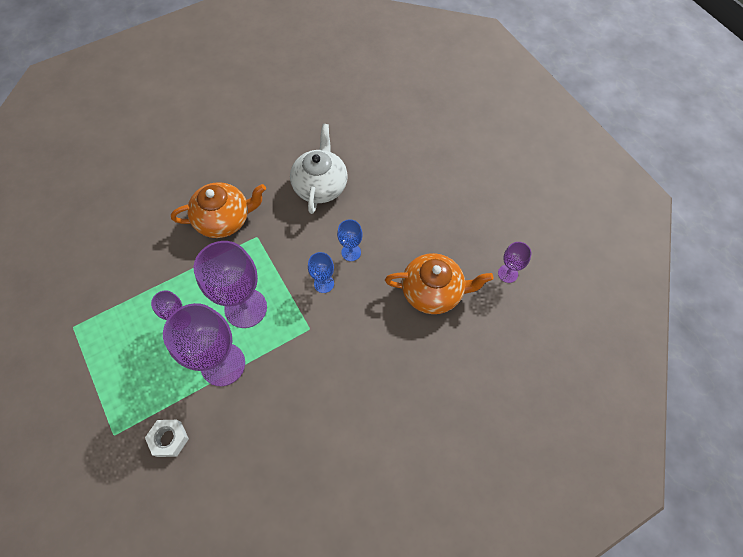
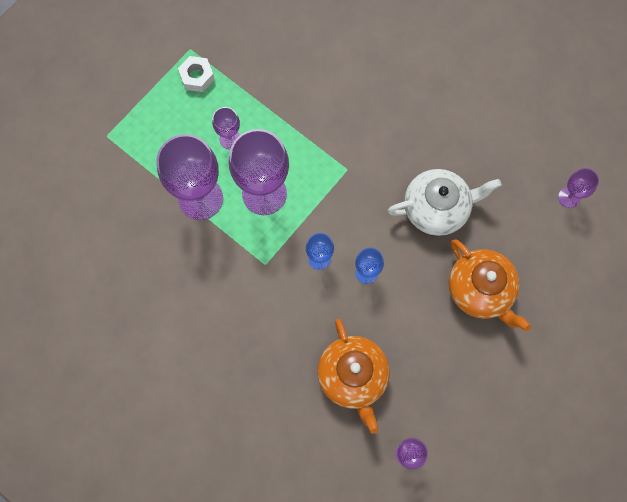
camera: 70 degrees right, 10 degrees up
white nut [145,420,189,457] -> white nut moved to [178,56,215,92]
orange teapot [171,182,266,238] -> orange teapot moved to [449,239,531,331]
none -> purple goblet [558,168,599,208]

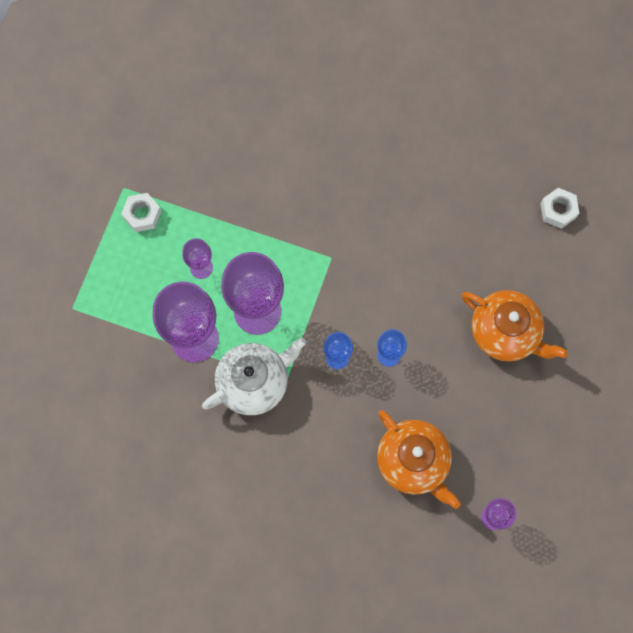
camera: 20 degrees left, 0 degrees up
white teapot [388,169,501,236] -> white teapot moved to [202,337,306,415]
purple goblet [558,168,599,208] -> white nut [540,188,579,229]

